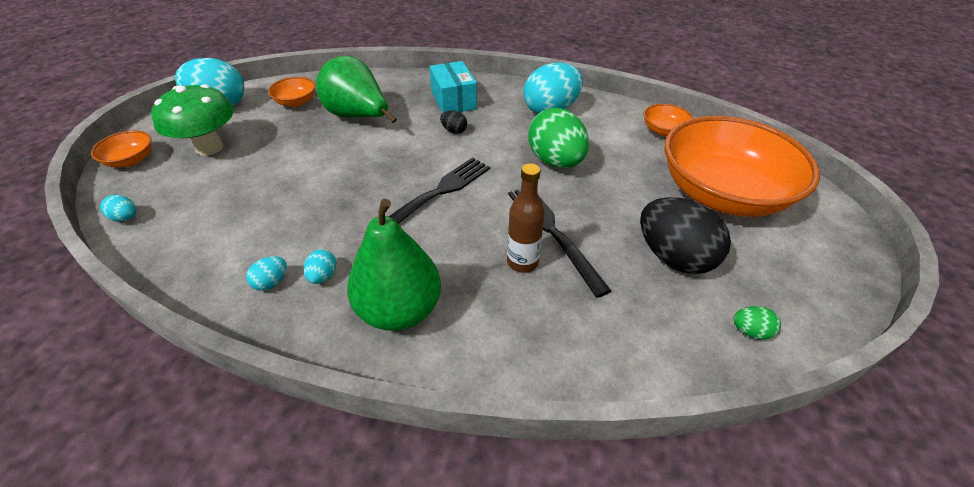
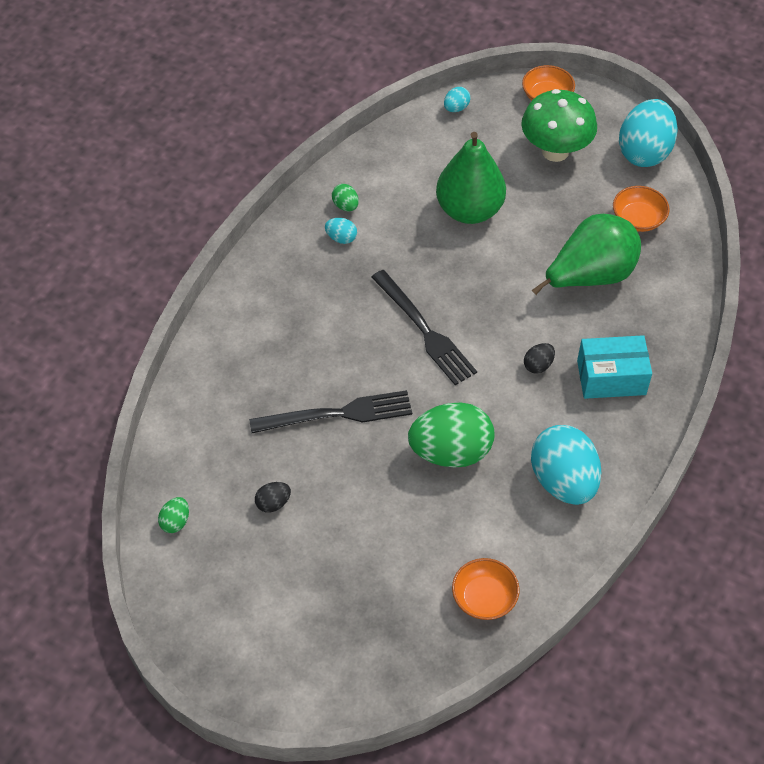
camera: 105 degrees right, 10 degrees up
turquoise egg [246,256,287,291] -> green egg [332,184,359,211]
green pear [347,199,441,331] -> green pear moved to [436,132,506,224]
brown bottle [507,163,545,273] -> none
black egg [640,197,731,274] -> black egg [255,482,291,513], size x0.43
orange bowl [665,116,820,217] -> none

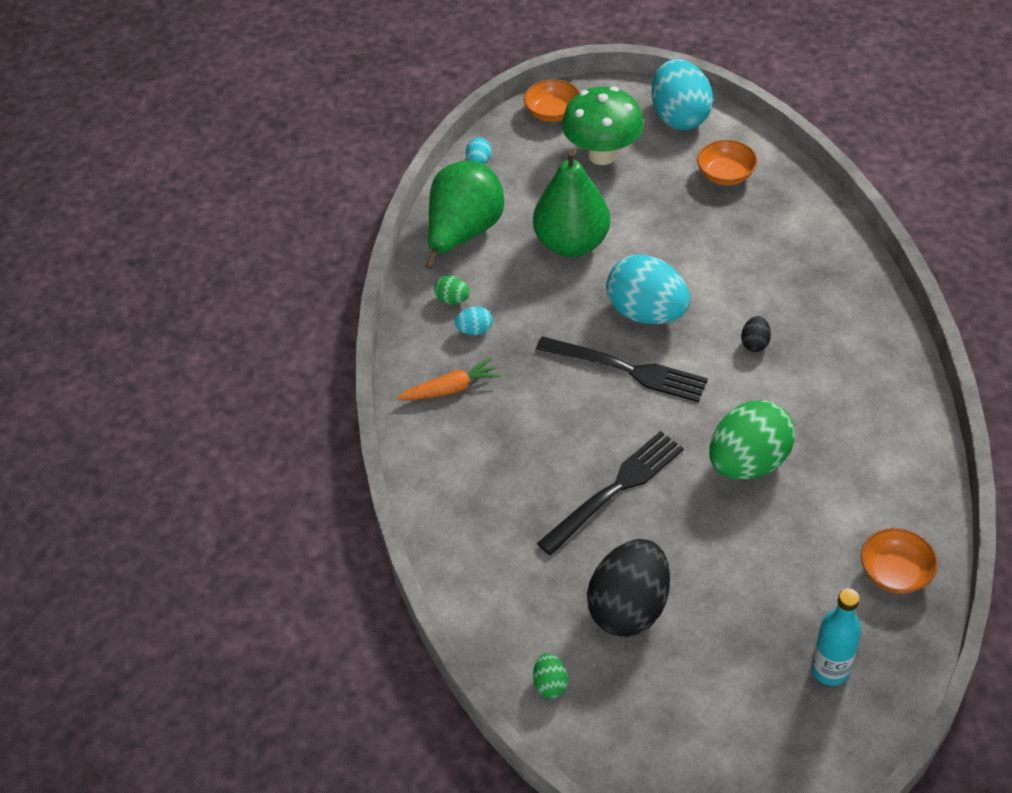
camera: 30 degrees left, 5 degrees down
black egg [255,482,291,513] -> black egg [587,539,670,637], size x2.32
turquoise egg [531,425,601,505] -> turquoise egg moved to [606,255,690,324]
green pear [532,214,641,295] -> green pear moved to [425,161,504,269]
turquoise box [577,335,652,399] -> none
none -> orange carrot [397,358,500,400]
none -> turquoise bottle [811,588,862,686]

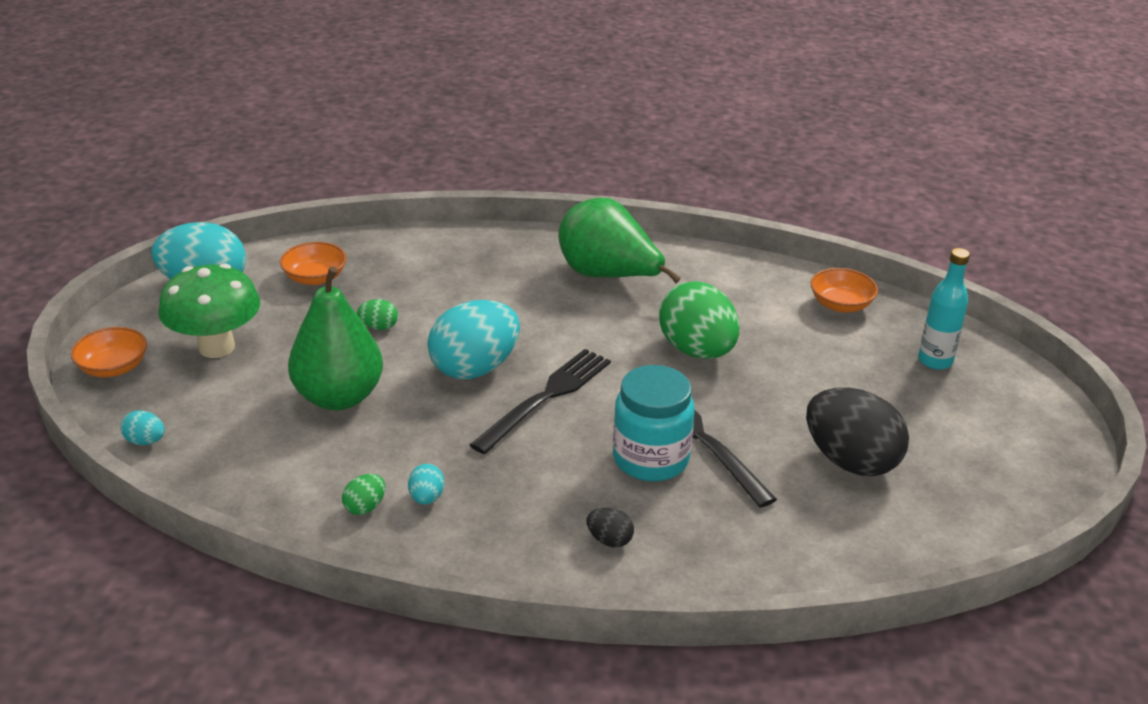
camera: 80 degrees left, 15 degrees down
orange carrot [397,358,500,400] -> none
green pear [425,161,504,269] -> green pear moved to [558,198,681,283]
green egg [533,653,568,698] -> green egg moved to [357,299,398,330]
black egg [741,316,771,352] -> black egg moved to [586,508,634,547]
none -> turquoise jar [613,365,695,482]

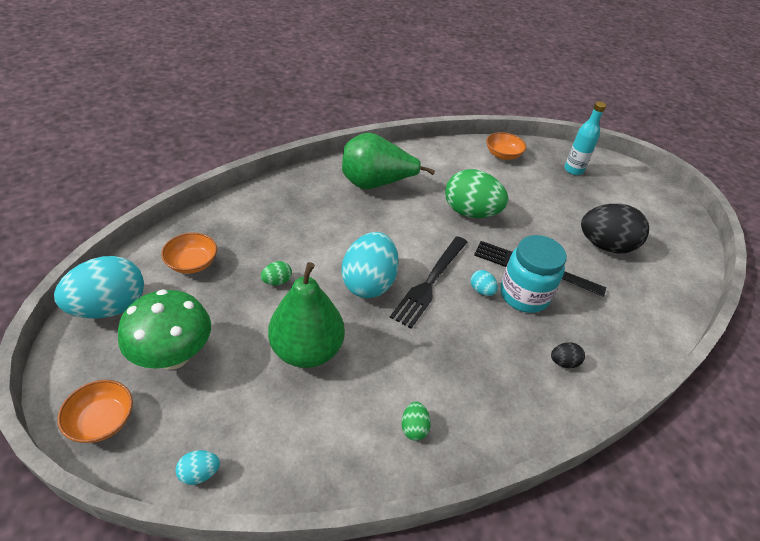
camera: 40 degrees left, 10 degrees up
turquoise egg [408,464,444,505] -> turquoise egg moved to [470,270,498,296]
black fork [470,349,611,454] -> black fork turned 150 degrees counterclockwise [390,236,467,329]

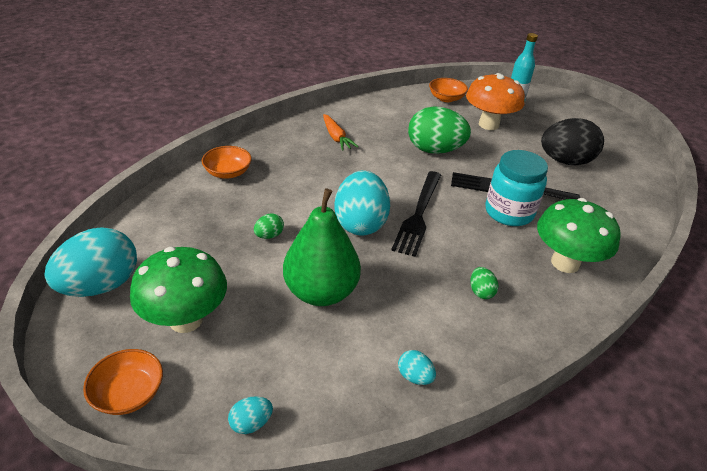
camera: 10 degrees left, 5 degrees down
orange bowl [161,233,217,274] -> orange bowl moved to [202,146,252,179]
green pear [342,133,435,189] -> orange carrot [323,114,358,151]
green egg [402,402,431,441] -> green egg moved to [470,267,498,299]
turquoise egg [470,270,498,296] -> turquoise egg moved to [398,350,436,385]
black egg [551,342,585,368] -> green mushroom [537,198,621,273]
none -> orange mushroom [466,73,525,130]

